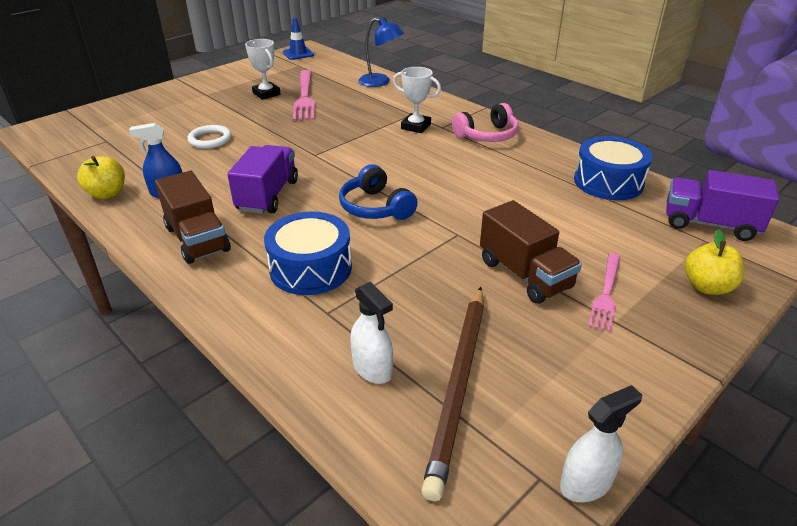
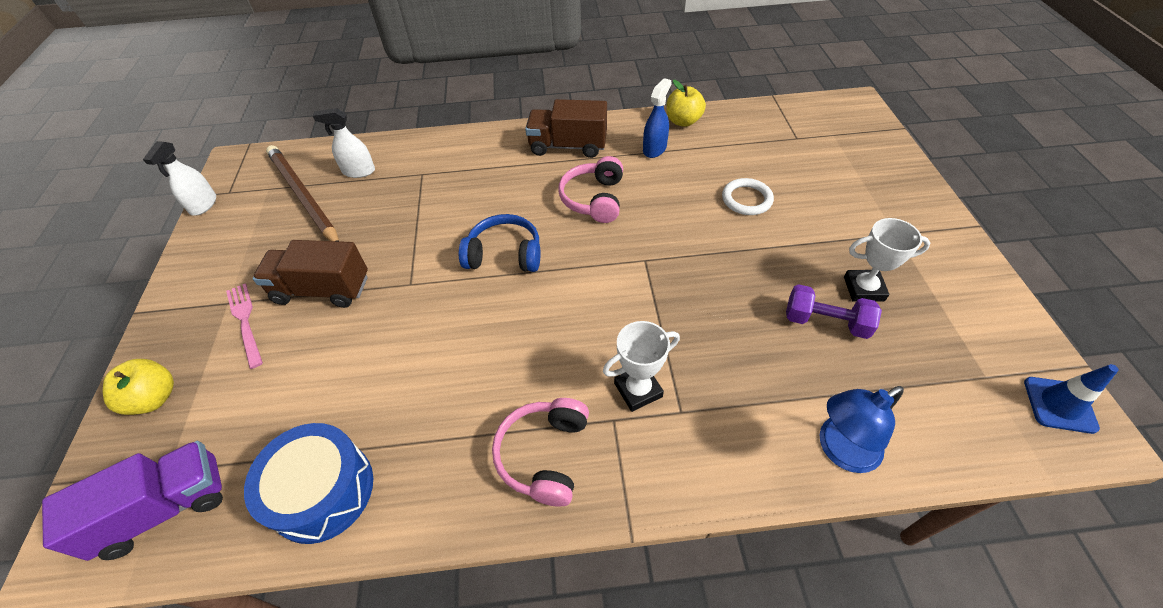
camera: 130 degrees right, 15 degrees up
purple truck [227,145,298,214] -> pink headphones [559,156,623,223]
blue drum [264,211,352,295] -> none
pink fork [293,70,315,121] -> purple dumbbell [786,284,882,339]

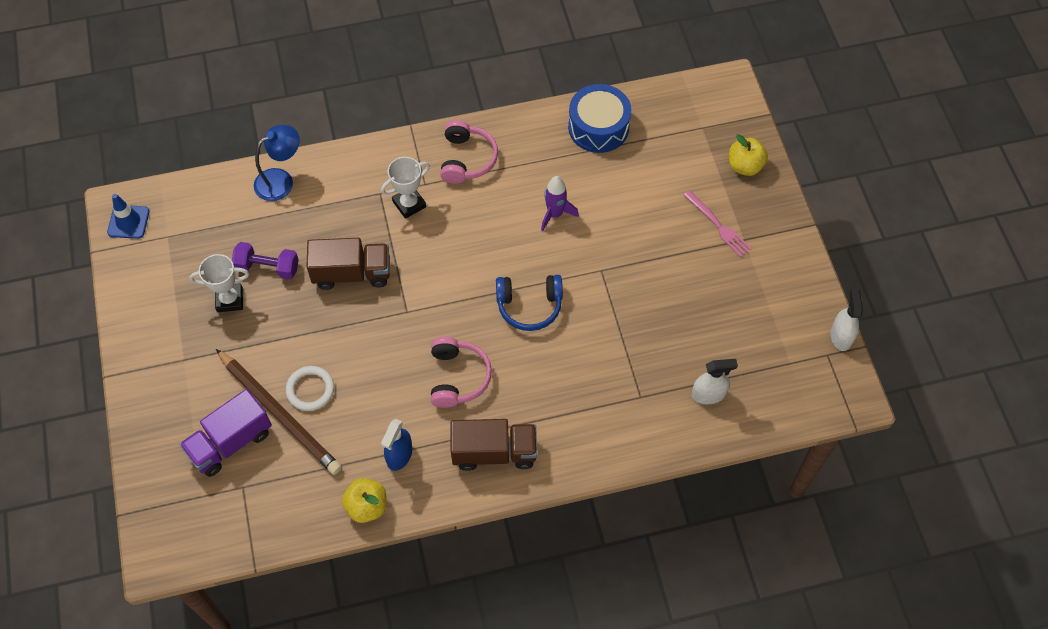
camera: 170 degrees right, 10 degrees up
purple truck [42,441,223,561] -> purple truck moved to [180,389,272,477]
brown truck [253,240,368,308] -> brown truck moved to [307,238,390,290]
brown pencil [266,145,339,241] -> brown pencil moved to [216,349,342,475]
none -> purple rocket [541,176,579,231]

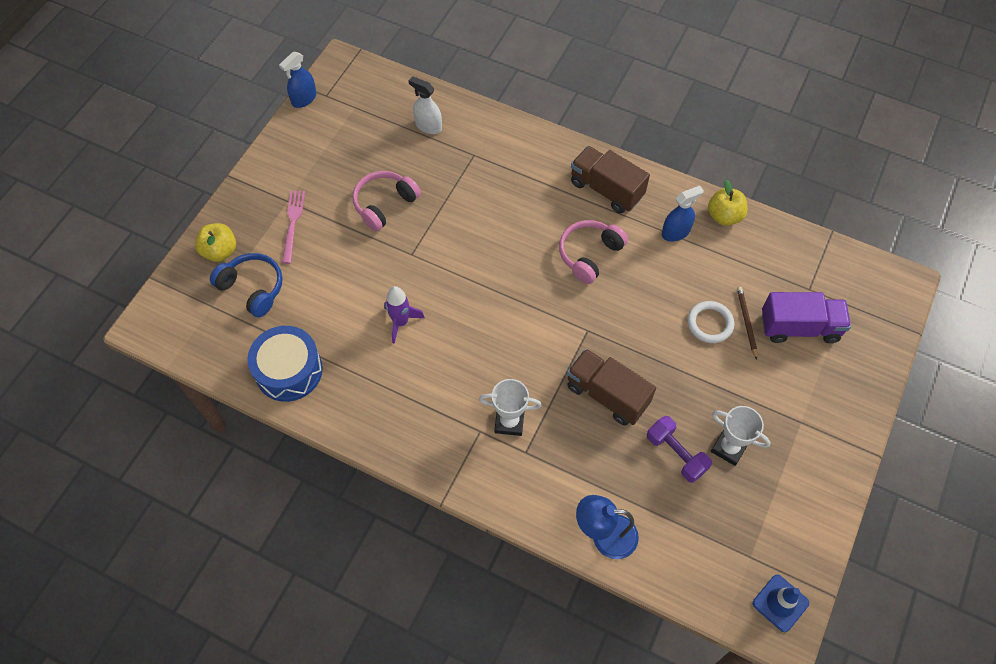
camera: 140 degrees left, 0 degrees up
brown pencil [216,349,342,475] -> brown pencil [737,287,757,360], size x0.46
pink headphones [440,120,498,184] -> pink headphones moved to [352,171,421,232]
blue headphones [496,275,563,331] -> blue headphones moved to [210,253,283,318]
white spray bottle [831,288,863,351] -> blue spray bottle [279,52,316,108]

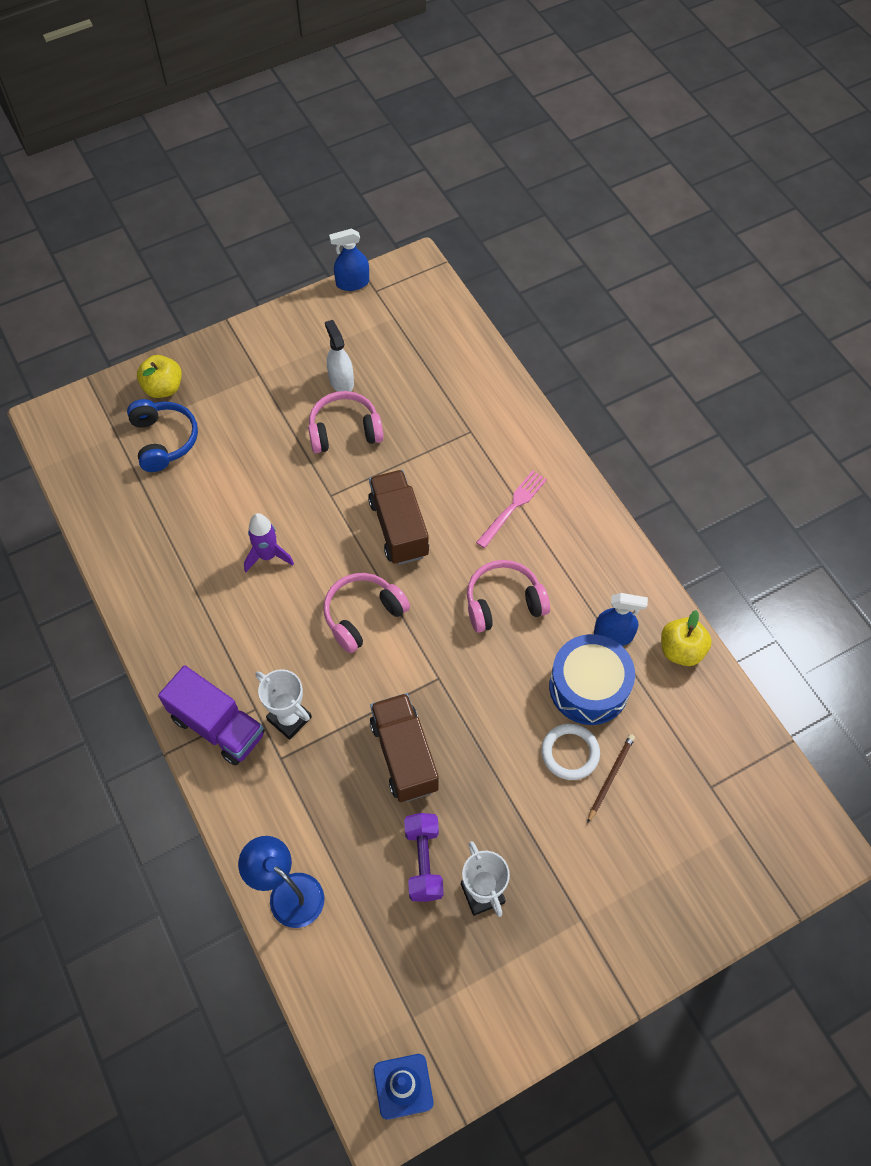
camera: 35 degrees right, 0 degrees up
blue drum [247,326,323,402] -> blue drum moved to [549,634,635,725]
pink fork [282,191,305,264] -> pink fork moved to [476,470,547,548]
white spray bottle [409,76,442,134] -> white spray bottle moved to [325,320,354,392]
brown truck [571,146,650,214] -> brown truck moved to [368,470,429,565]
purple truck [762,292,851,343] -> purple truck moved to [158,665,265,765]
none -> pink headphones [324,573,410,653]

